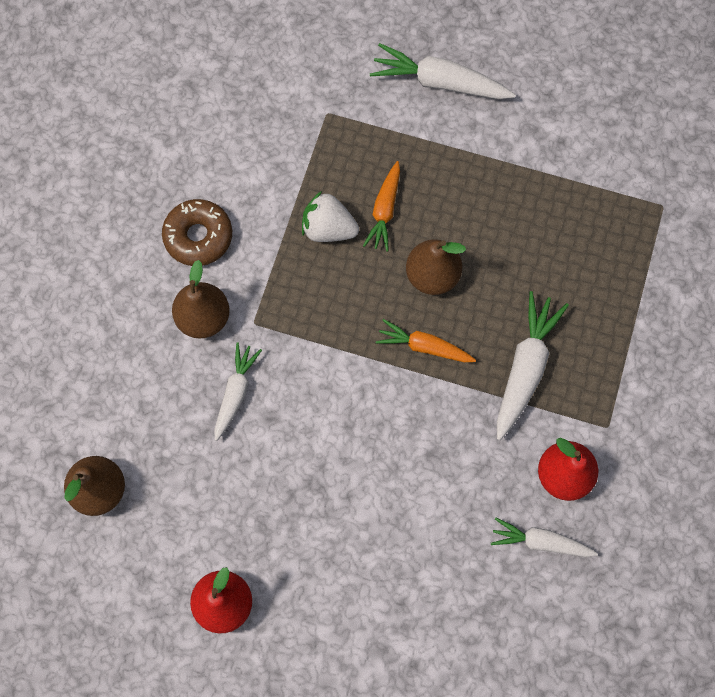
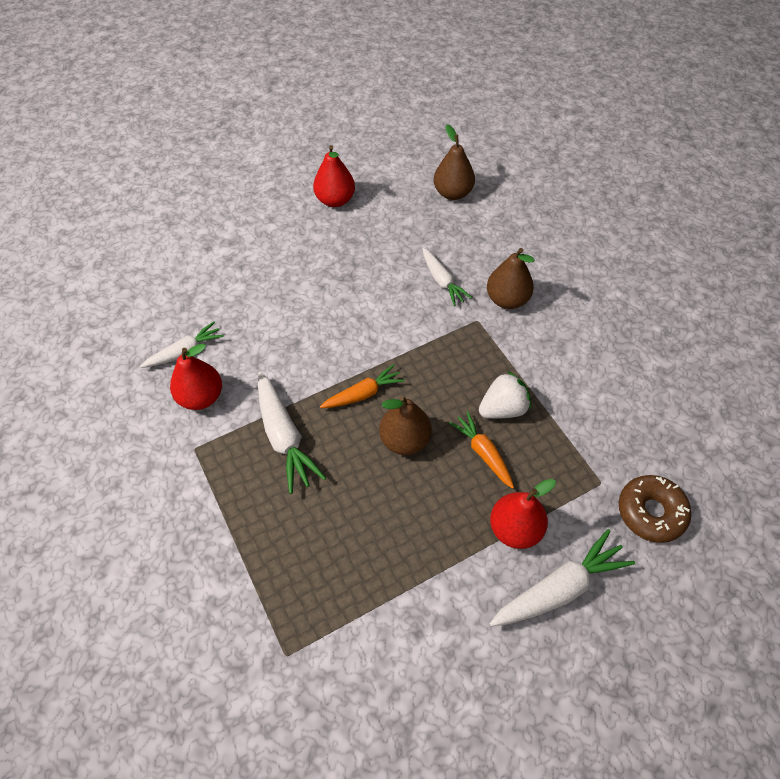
camera: 135 degrees right, 15 degrees down
brown donut [162,199,232,266] -> brown donut moved to [619,475,692,543]
none -> red pear [490,479,556,549]

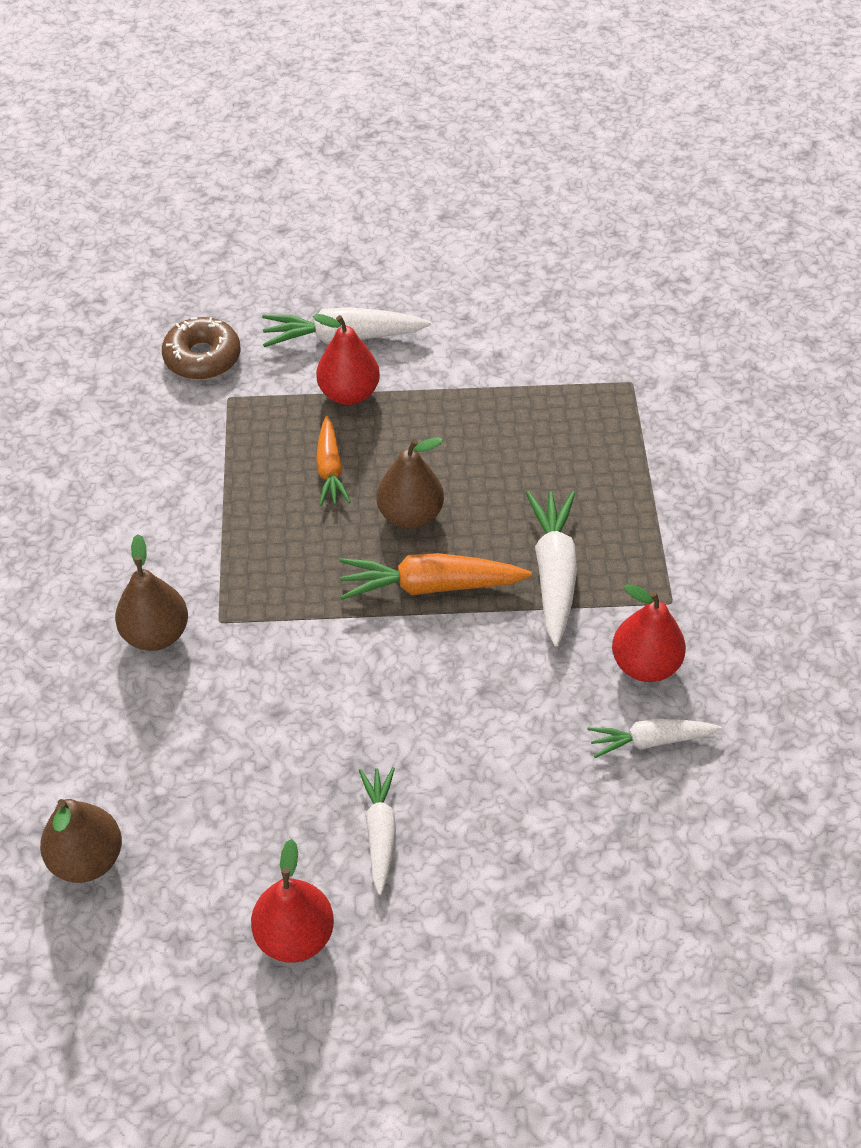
camera: 155 degrees left, 5 degrees down
orange carrot [320,364,405,408] -> orange carrot [339,553,532,600], size x1.54
white carrot [422,248,472,306] -> white carrot moved to [359,767,396,895]
white strawberry [479,371,531,419] -> none

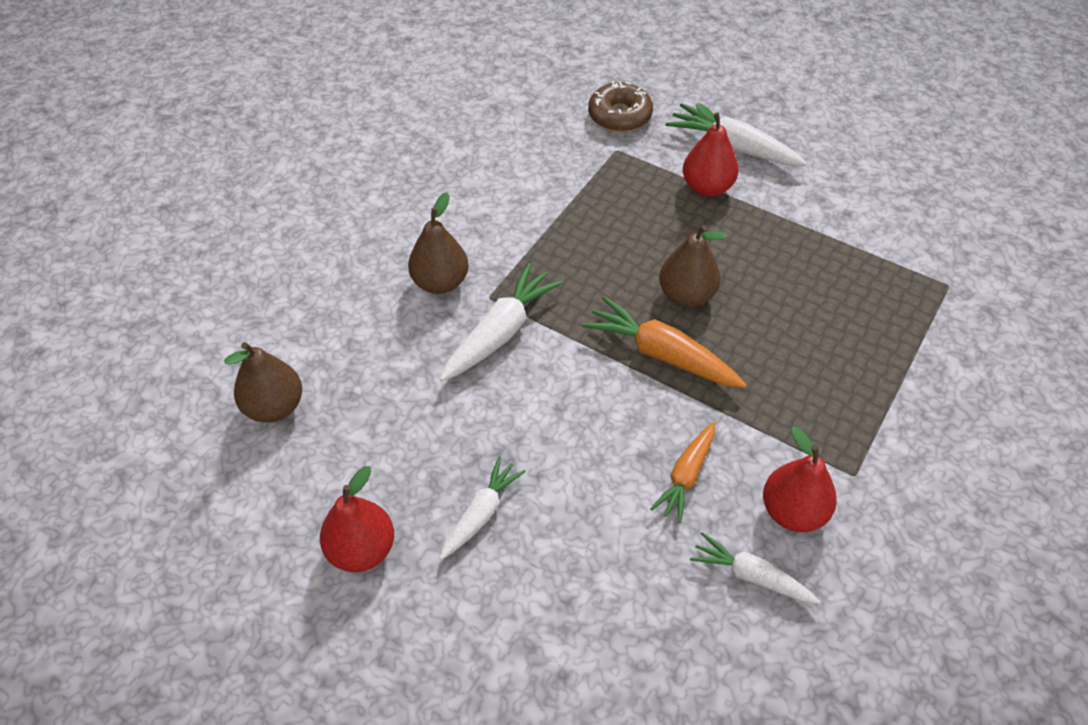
camera: 35 degrees right, 0 degrees up
orange carrot [316,416,351,506] -> orange carrot moved to [650,422,715,523]
white carrot [526,491,577,646] -> white carrot moved to [440,263,563,382]

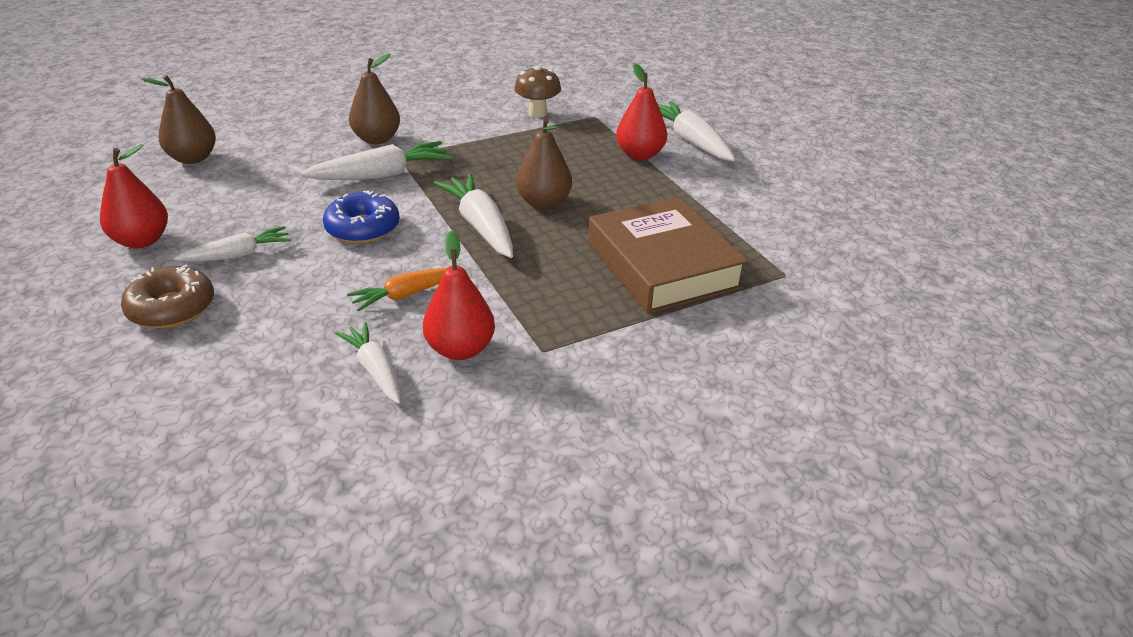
camera: 30 degrees right, 15 degrees down
orange carrot [582,296,747,388] -> white carrot [434,174,513,258]
brown donut [588,81,653,132] -> brown donut moved to [121,265,214,329]
none -> blue donut [323,190,400,244]
none -> brown mushroom [514,66,561,117]
none -> brown book [588,197,748,314]

